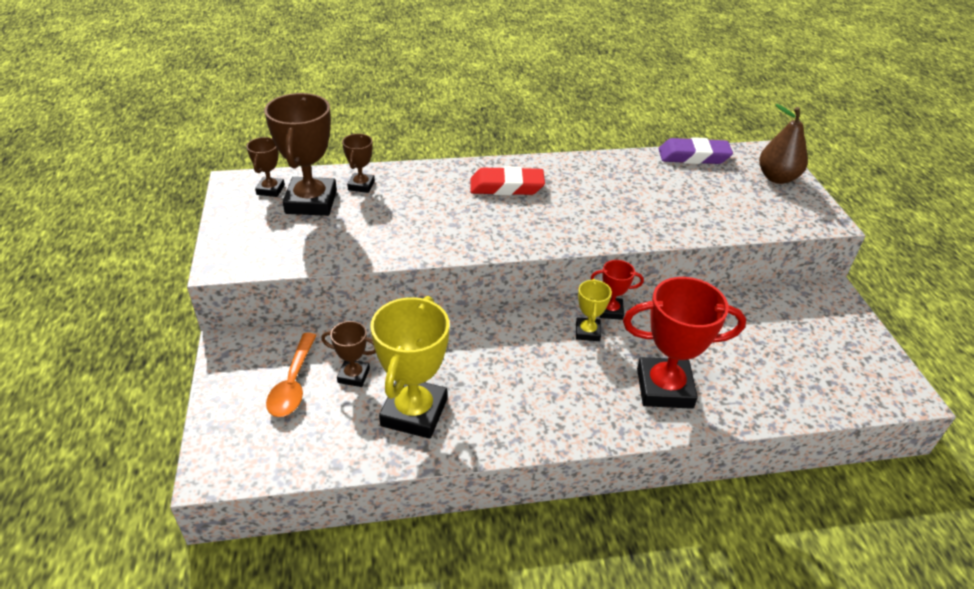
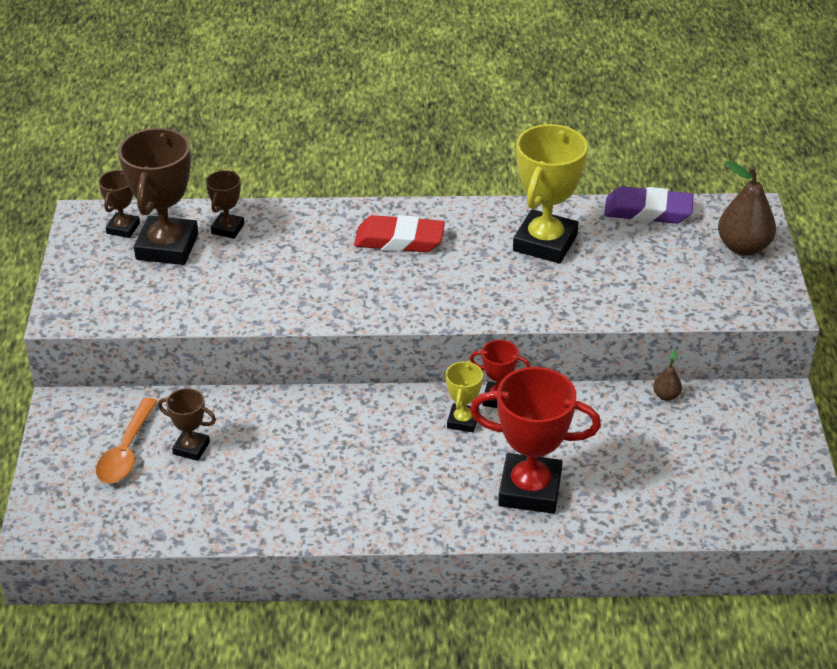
camera: 10 degrees right, 0 degrees up
yellow trophy [370,296,449,439] -> yellow trophy moved to [513,124,587,264]
none -> brown pear [653,350,682,401]

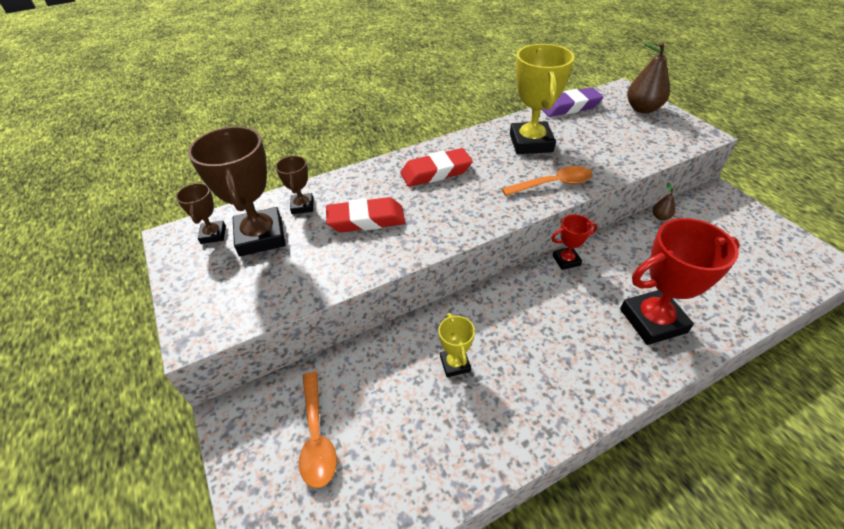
camera: 25 degrees left, 5 degrees up
brown trophy [158,388,216,461] -> none
yellow trophy [446,360,483,432] -> yellow trophy moved to [438,313,475,377]
none -> red eraser [326,197,405,232]
none -> orange spoon [502,166,592,196]

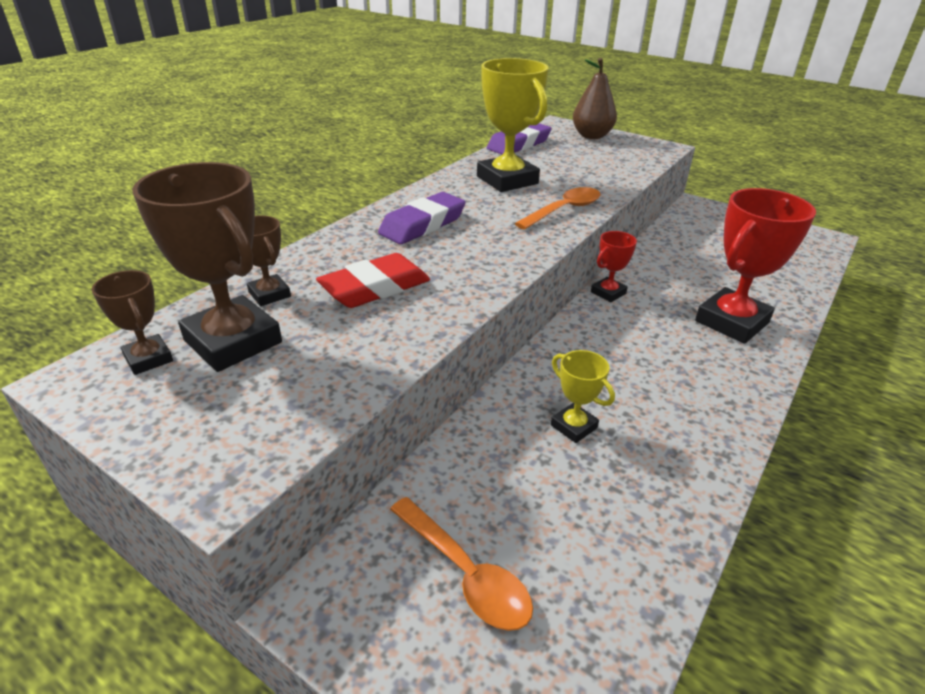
camera: 30 degrees left, 10 degrees down
red eraser [401,148,473,187] -> purple eraser [378,192,466,244]
brown pear [653,182,675,220] -> none

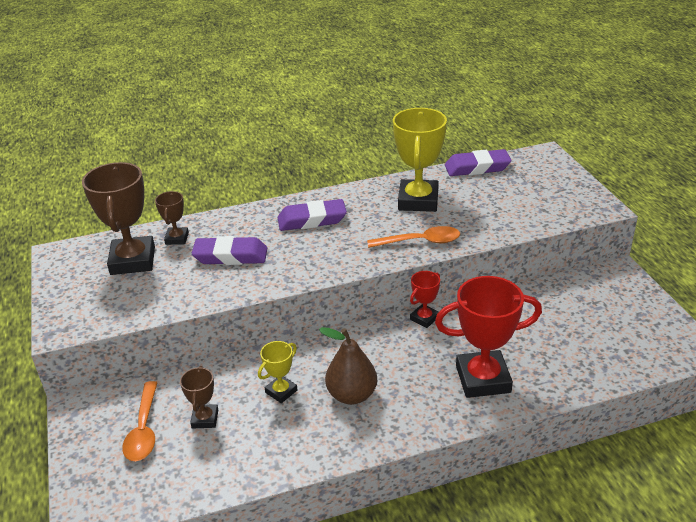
camera: 40 degrees right, 0 degrees up
brown trophy [92,270,173,375] -> brown trophy moved to [180,366,218,428]
red eraser [316,253,430,308] -> purple eraser [192,236,267,265]
yellow trophy [551,350,615,443] -> yellow trophy turned 45 degrees clockwise [258,341,297,403]
brown pear [573,58,617,139] -> brown pear moved to [319,327,377,405]
red trophy [591,231,637,302] -> red trophy turned 45 degrees counterclockwise [410,271,440,328]

